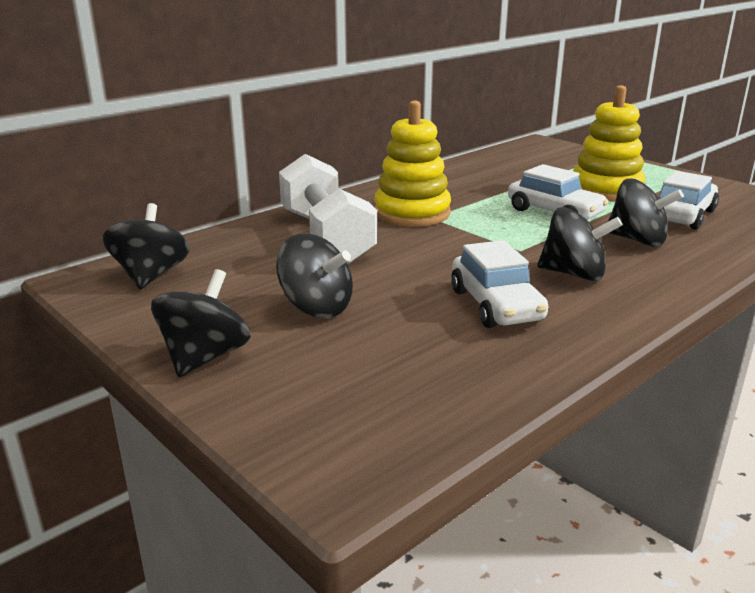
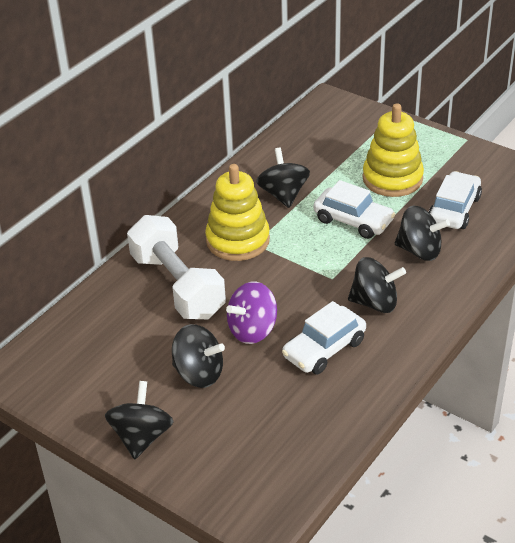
camera: 10 degrees left, 15 degrees up
black spinning top [103,203,190,289] -> black spinning top moved to [256,148,310,208]
white car [451,240,548,328] -> white car turned 75 degrees clockwise [282,301,366,375]
none -> purple spinning top [226,282,277,344]

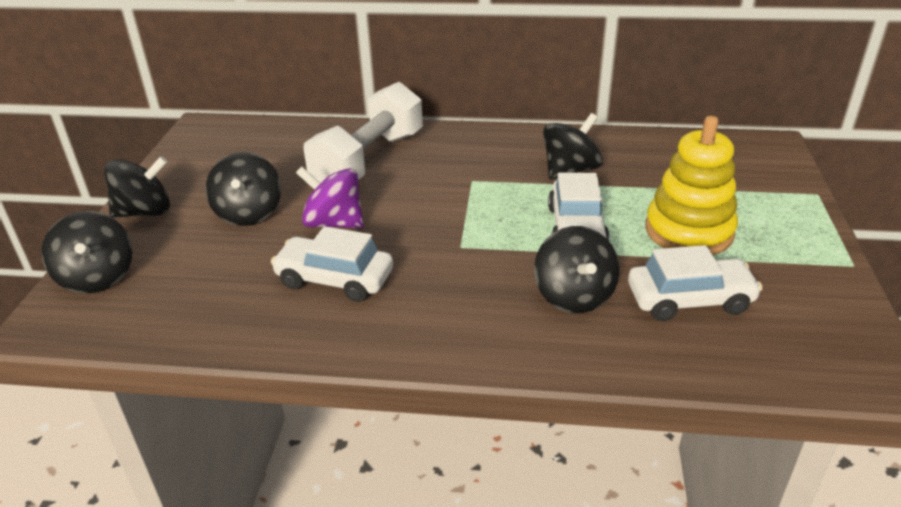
camera: 60 degrees right, 5 degrees down
yellow stacking toy [205,164,270,261] -> none
black spinning top [348,257,406,313] -> black spinning top moved to [41,211,132,293]

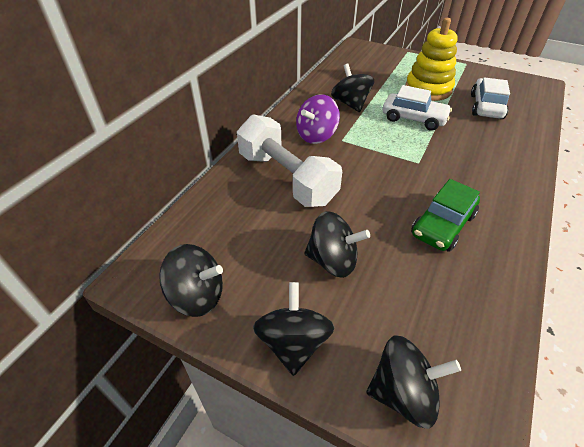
camera: 70 degrees left, 10 degrees up
white car [271,226,393,302] -> green car [411,179,480,252]
purple spinning top [296,166,364,228] -> purple spinning top moved to [296,94,340,144]
black spinning top [534,226,619,313] -> black spinning top moved to [159,244,223,317]

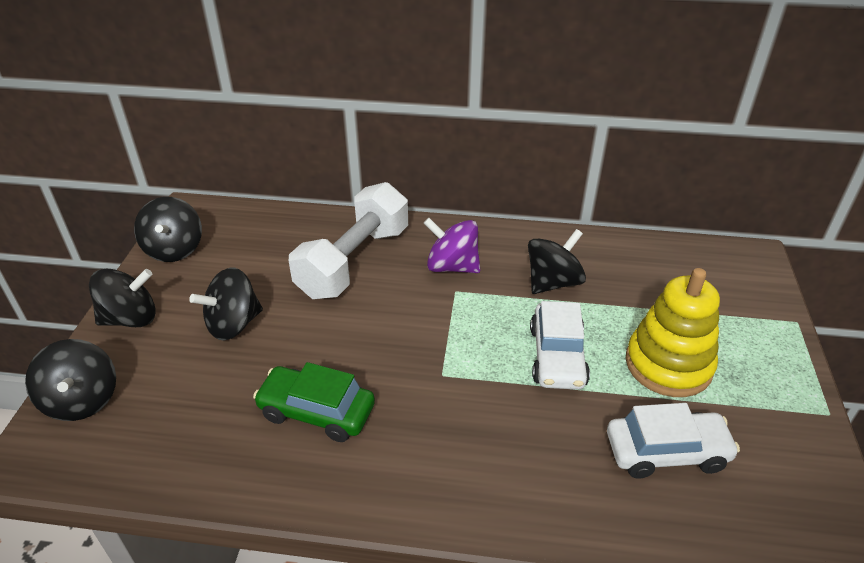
camera: 70 degrees right, 5 degrees down
black spinning top [304,211,370,278] -> black spinning top turned 60 degrees clockwise [189,268,263,341]

